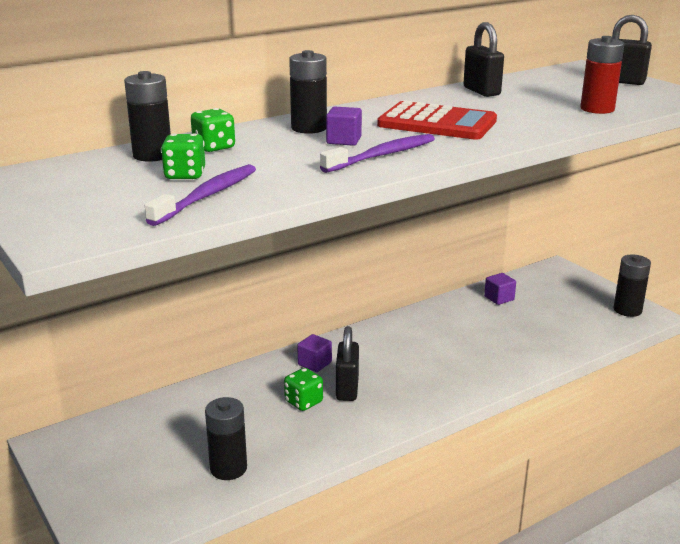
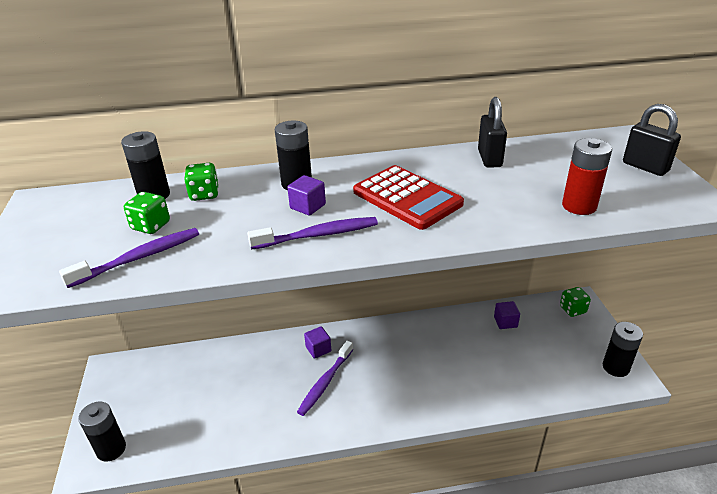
camera: 25 degrees right, 10 degrees up
black battery [205,397,247,480] -> black battery moved to [78,401,126,462]
green dice [284,368,323,411] -> green dice moved to [560,287,591,317]
black padlock [336,326,359,401] -> purple toothbrush [297,341,354,416]

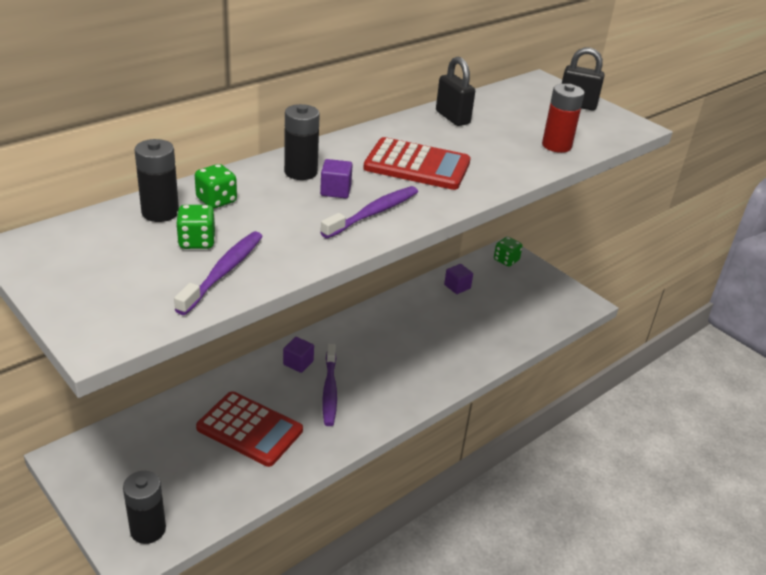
camera: 35 degrees left, 0 degrees up
black battery [603,322,643,377] -> none
none -> red calculator [196,391,303,467]

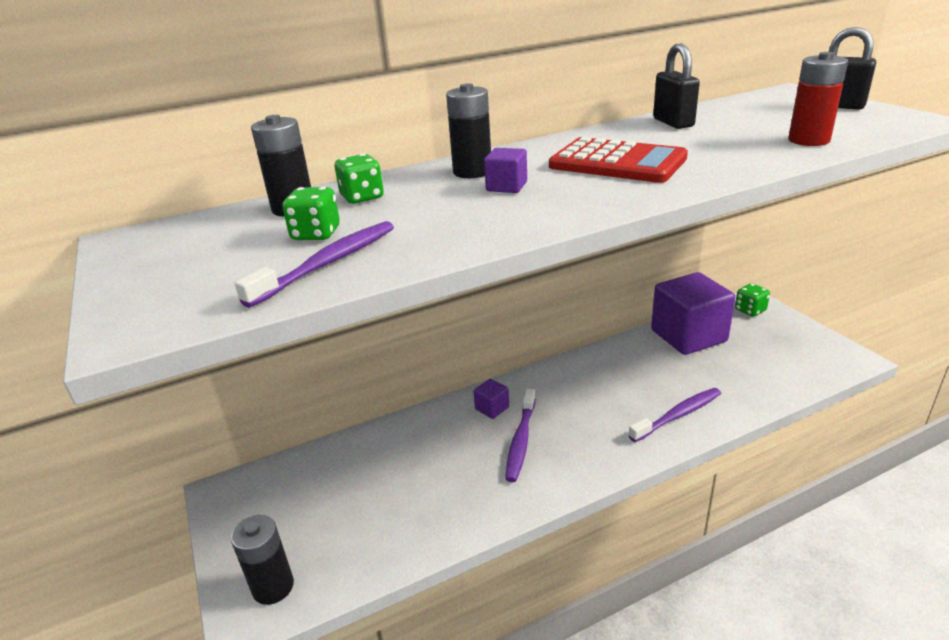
camera: 20 degrees right, 5 degrees down
red calculator [196,391,303,467] -> none
purple toothbrush [320,186,418,239] -> purple toothbrush moved to [628,388,721,442]
purple cube [444,264,473,294] -> purple cube [651,272,735,355], size x2.43

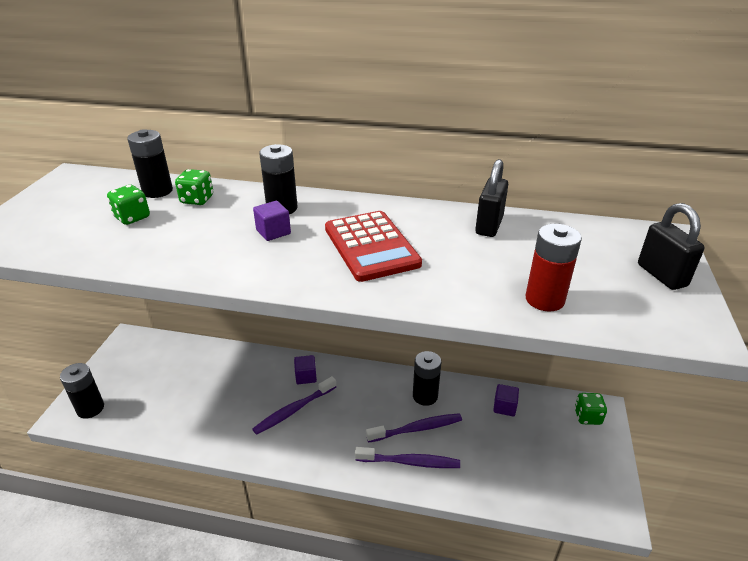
camera: 35 degrees right, 5 degrees up
purple toothbrush [235,221,394,308] -> purple toothbrush moved to [366,413,462,443]
purple cube [651,272,735,355] -> purple cube [493,384,519,416], size x0.41
none -> black battery [413,351,441,406]

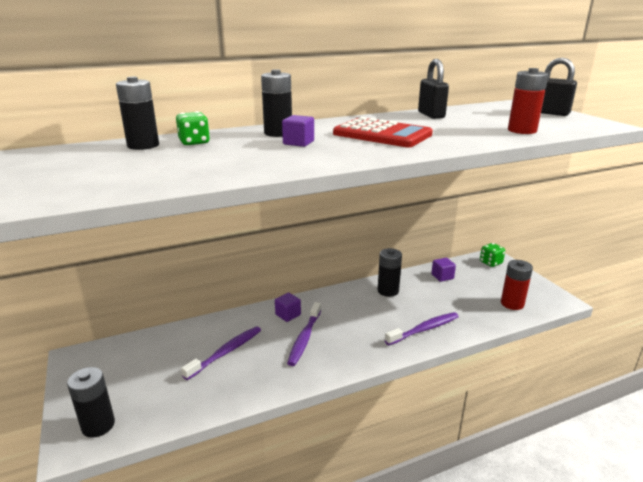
camera: 35 degrees left, 10 degrees down
green dice [107,185,150,225] -> none
purple toothbrush [366,413,462,443] -> purple toothbrush moved to [181,326,261,380]
none -> red battery [501,260,533,310]

